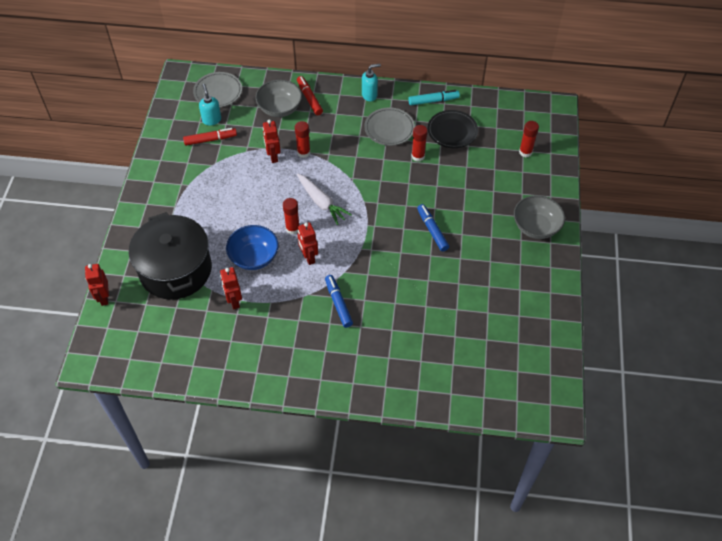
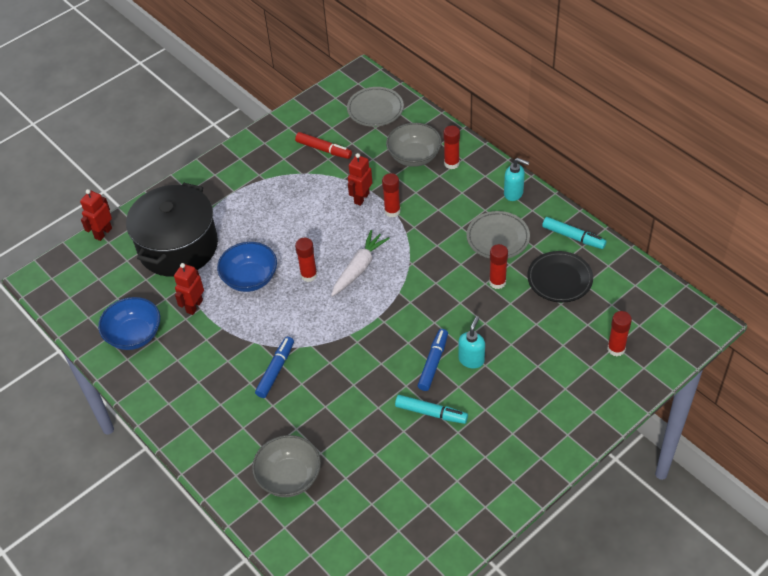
camera: 45 degrees right, 5 degrees down
turquoise soap dispenser [199,84,221,126] -> turquoise soap dispenser moved to [458,316,485,368]
red marker [297,76,323,115] -> red glue stick [443,126,460,169]
white carrot [297,174,352,225] -> white carrot turned 150 degrees counterclockwise [331,230,390,297]
red robot [297,222,318,265] -> none
grey bowl [514,195,565,239] -> grey bowl moved to [252,435,321,497]
none -> blue bowl [98,297,160,350]
none -> turquoise marker [395,395,468,424]

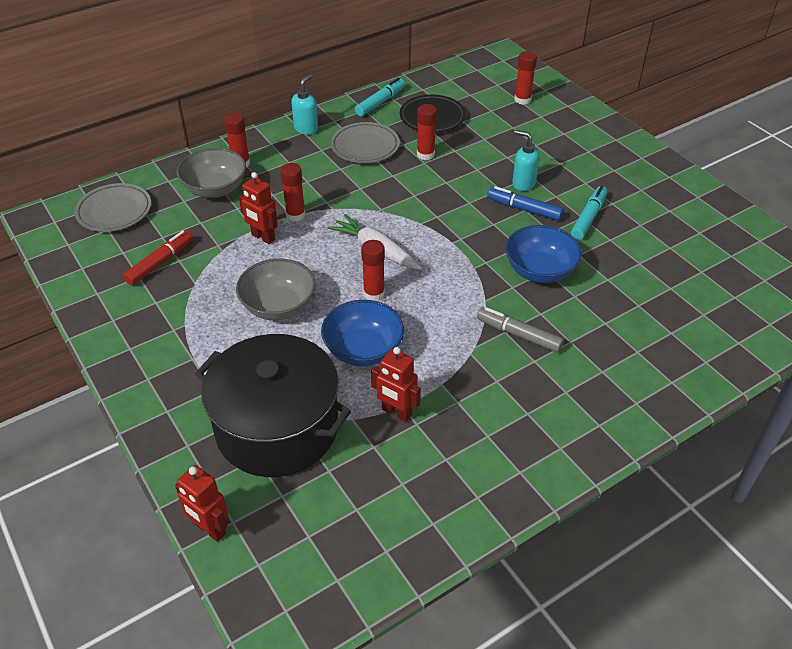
camera: 85 degrees left, 5 degrees down
blue bowl [98,297,160,350] -> blue bowl moved to [505,225,582,283]
grey bowl [252,435,321,497] -> grey bowl moved to [236,259,316,320]
blue marker [255,337,294,398] -> grey marker [477,307,564,352]

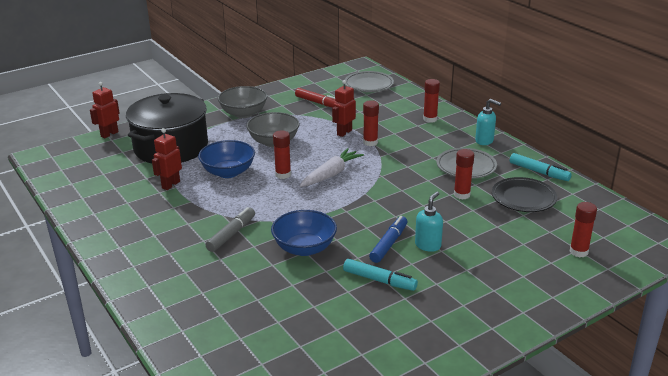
camera: 90 degrees right, 15 degrees down
grey bowl [177,148,246,198] -> grey bowl moved to [218,86,267,118]

